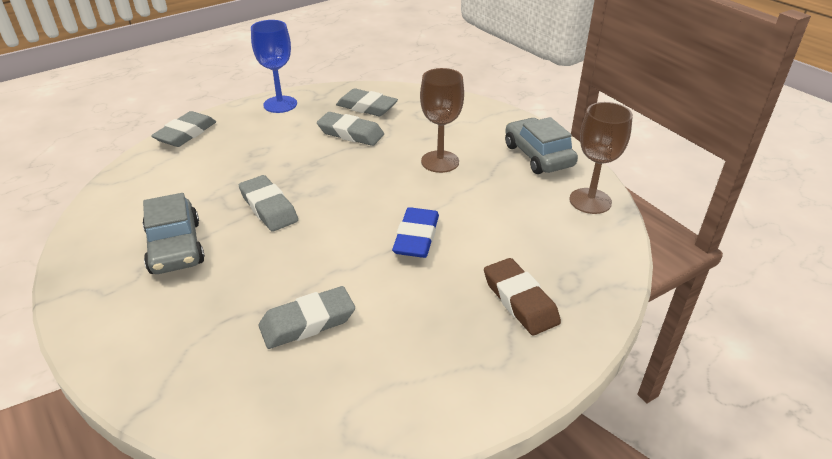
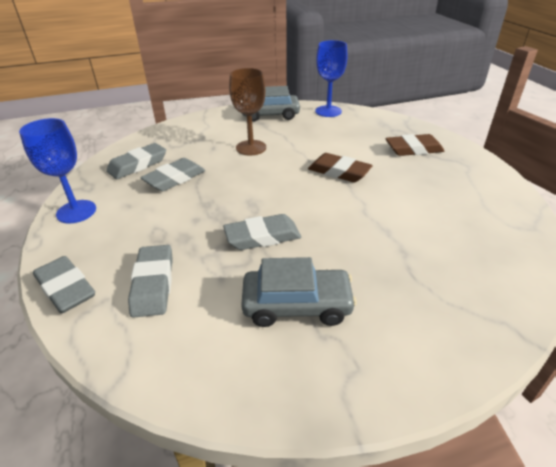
camera: 70 degrees left, 0 degrees up
grey eraser [259,286,355,349] -> grey eraser moved to [128,245,173,318]
blue eraser [392,207,439,258] -> brown eraser [308,153,373,182]
brown goblet [569,102,633,214] -> blue goblet [315,40,347,117]

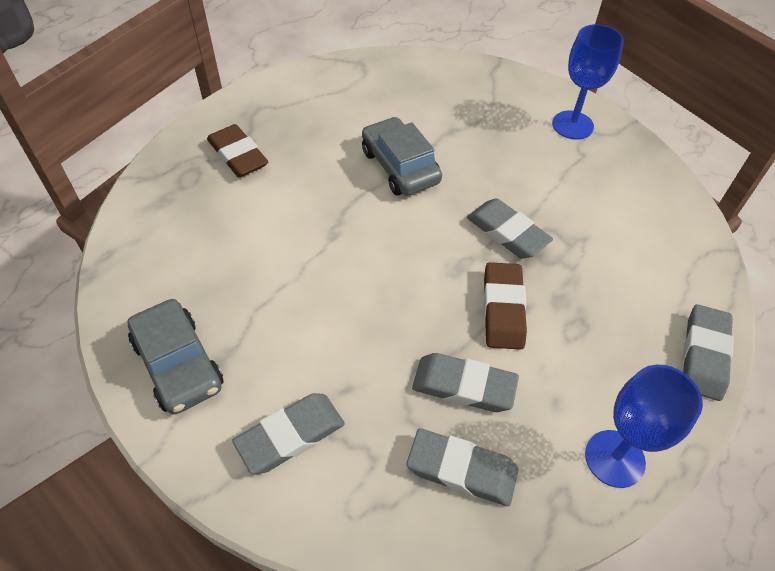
camera: 120 degrees left, 15 degrees up
grey eraser [128,245,173,318] -> grey eraser moved to [232,393,345,474]
brown goblet [229,68,266,155] -> none
grey car [241,257,357,327] -> grey car moved to [362,117,442,196]
brown eraser [308,153,373,182] -> brown eraser moved to [484,262,527,350]
blue goblet [315,40,347,117] -> blue goblet moved to [552,24,624,139]

